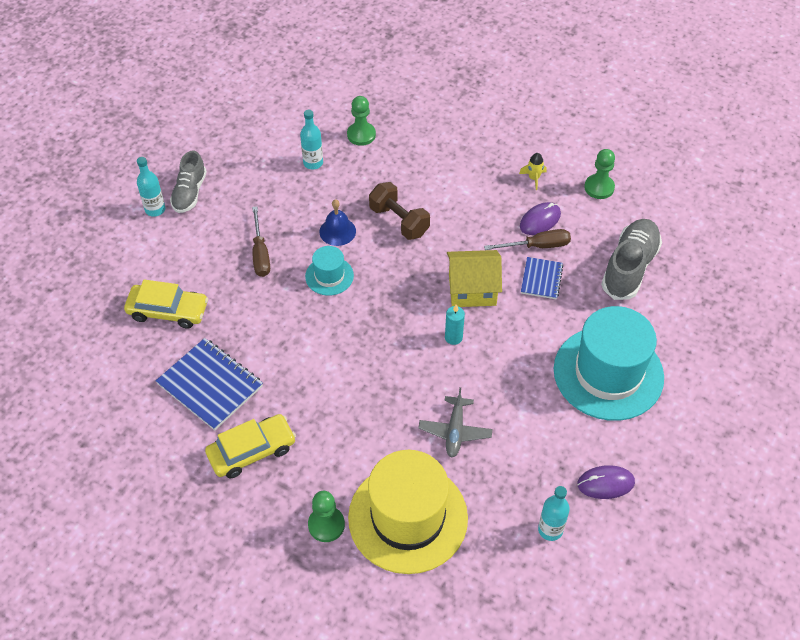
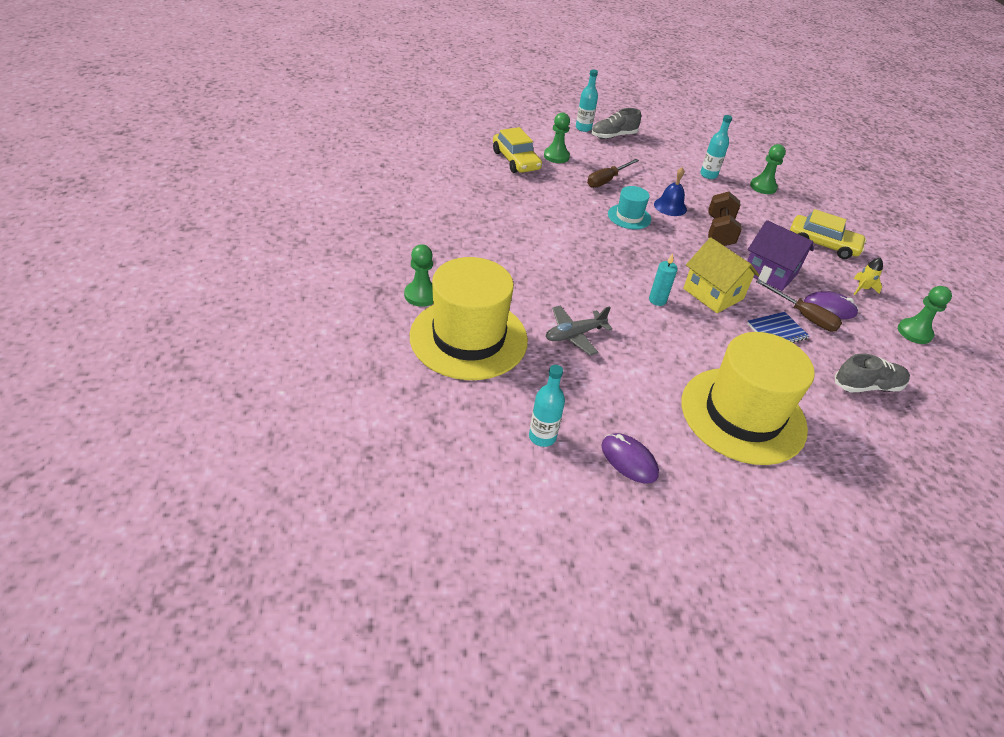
camera: 50 degrees right, 10 degrees down
blue notebook [156,338,263,431] -> none
yellow car [205,414,296,479] -> yellow car moved to [790,209,867,259]
turquoise hat [554,306,664,421] -> yellow hat [681,332,815,465]
grey shoe [601,219,662,300] -> grey shoe [835,354,910,392], size x0.66
none -> green pawn [544,113,570,163]
none -> purple house [747,220,814,291]

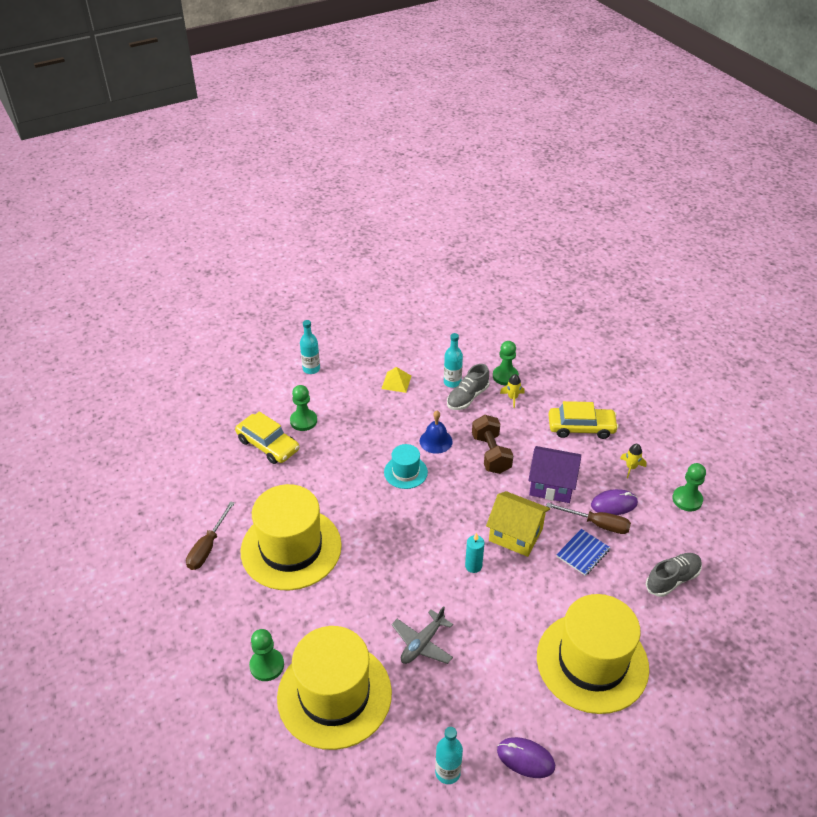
camera: 20 degrees left, 0 degrees up
brown screwdriver [587,159,639,188] -> brown screwdriver moved to [186,501,235,570]
grey shoe [591,108,641,139] -> grey shoe moved to [447,364,490,410]
none -> yellow hat [241,484,342,590]
none -> yellow pyramid [381,367,411,393]
none -> yellow rocket [500,374,525,408]

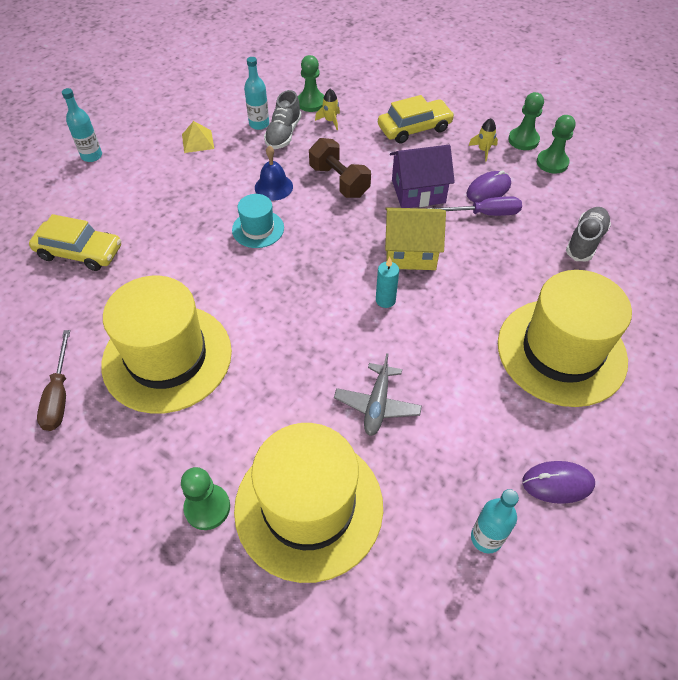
camera: 25 degrees left, 10 degrees up
green pawn [290,385,317,431] -> green pawn moved to [508,92,544,150]
brown screwdriver [546,503,631,534] -> purple screwdriver [427,196,522,216]
blue notebook [556,529,611,576] -> none

